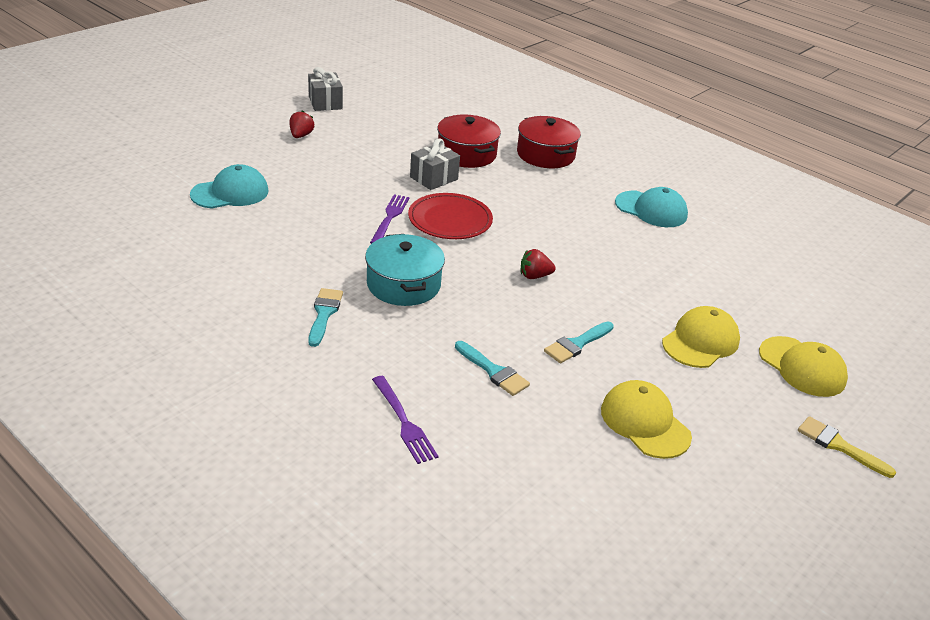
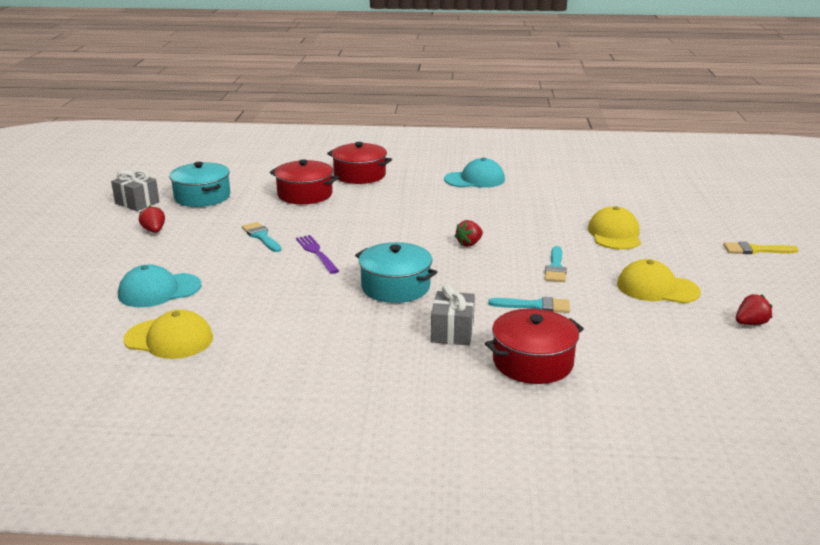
camera: 35 degrees left, 10 degrees down
turquoise cap [190,164,269,209] -> turquoise cap turned 135 degrees counterclockwise [118,264,201,307]
turquoise brush [308,288,343,347] -> turquoise brush moved to [242,222,281,252]
purple fork [372,376,438,464] -> red pot [485,309,584,384]
red plate [408,193,493,239] -> none
grey gift [410,138,460,190] -> grey gift moved to [431,284,475,345]
yellow cap [759,336,848,397] -> yellow cap moved to [123,310,213,359]
none -> turquoise pot [169,162,230,207]
none -> red strawberry [736,294,772,325]

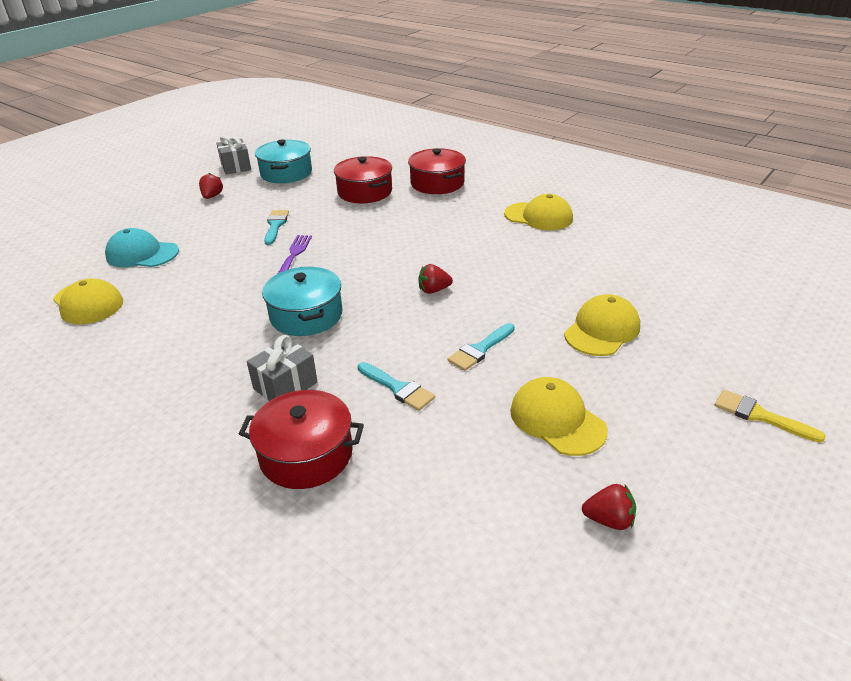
camera: 35 degrees right, 10 degrees up
turquoise cap [444,158,505,188] -> yellow cap [504,194,573,230]

